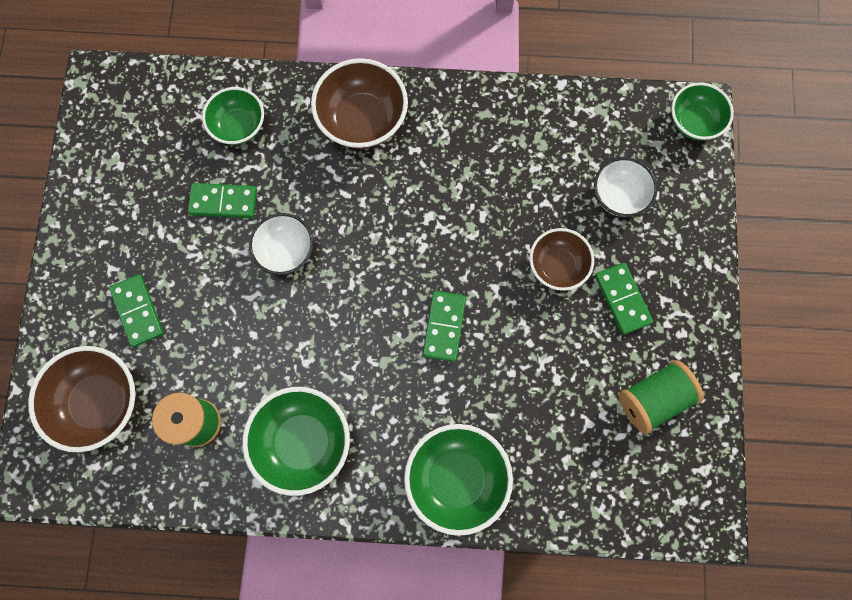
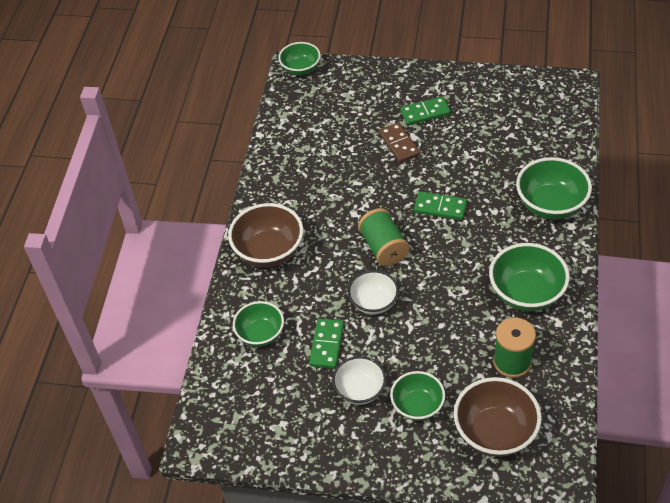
camera: 80 degrees left, 25 degrees down
green domino [109,274,164,347] -> green bowl [390,371,445,421]
brown bowl [529,228,594,291] -> brown domino [379,122,420,163]
white bowl [594,157,658,217] -> white bowl moved to [332,356,386,405]
green spool [619,360,704,434] -> green spool moved to [358,208,409,266]

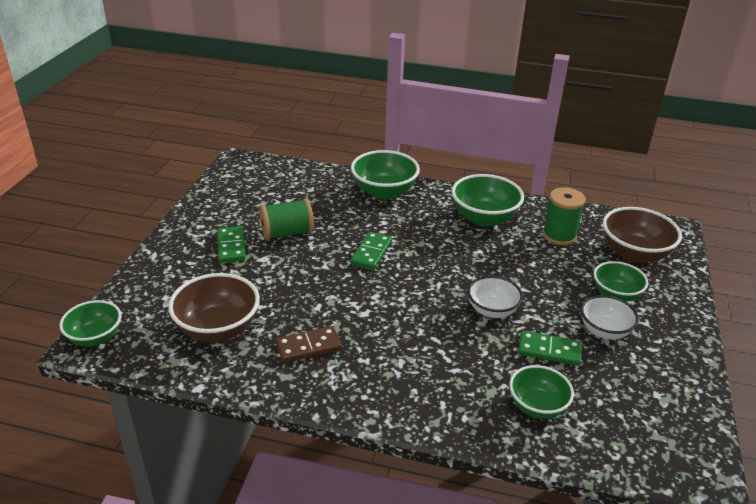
camera: 90 degrees left, 15 degrees down
brown bowl [228,203,303,267] -> brown bowl moved to [168,273,260,342]
green spool [358,208,409,266] -> green spool moved to [260,199,314,240]
brown domino [379,122,420,163] -> brown domino moved to [276,326,342,363]

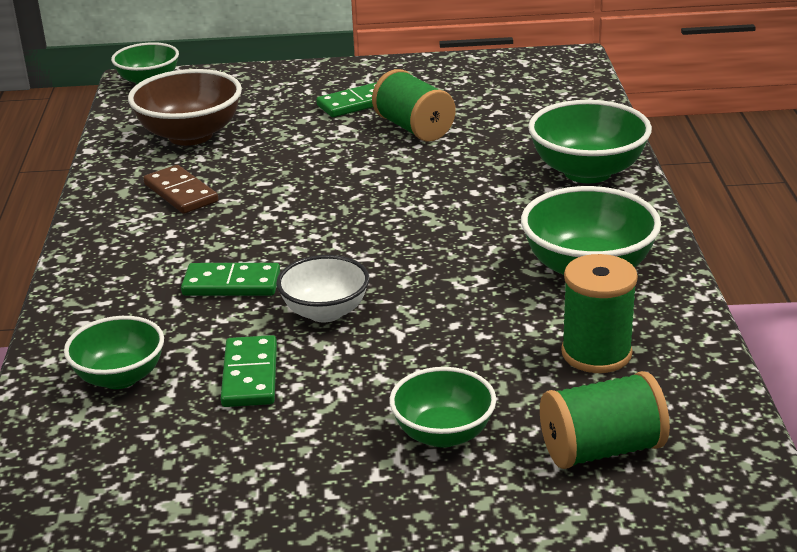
camera: 75 degrees right, 5 degrees down
green domino [350,232,392,270] -> green domino moved to [181,263,280,296]
white bowl [581,295,639,339] -> none
brown bowl [603,207,682,263] -> green spool [540,371,670,469]

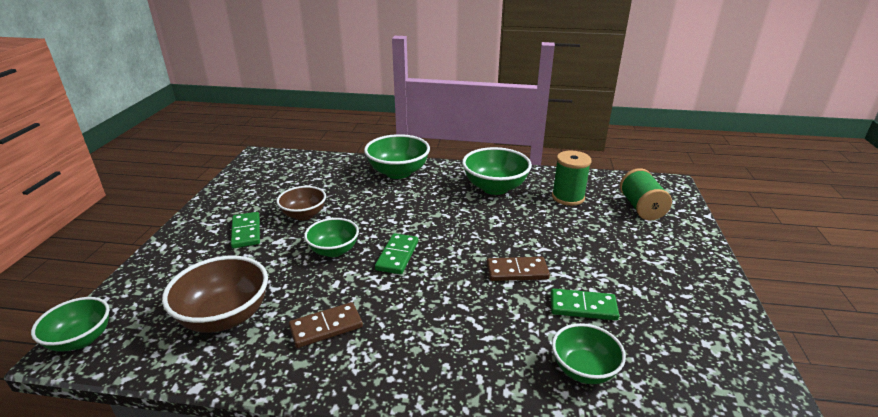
camera: 80 degrees left, 0 degrees up
green domino [181,263,280,296] -> green domino moved to [375,233,418,274]
white bowl [277,255,369,322] -> brown domino [487,257,550,281]
green spool [372,69,456,142] -> brown bowl [276,186,326,221]
green bowl [389,367,496,448] -> green bowl moved to [304,218,359,257]

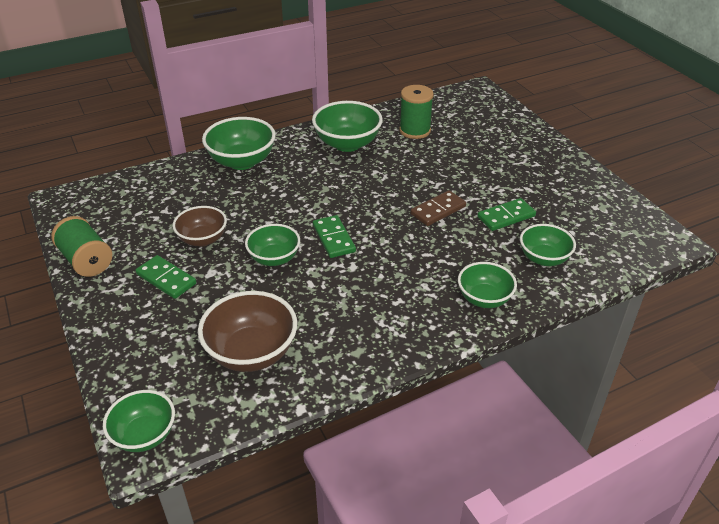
camera: 35 degrees left, 10 degrees up
brown domino [289,302,363,348] -> none
green spool [620,168,672,220] -> green spool moved to [51,216,112,277]
none -> green bowl [458,262,517,308]

